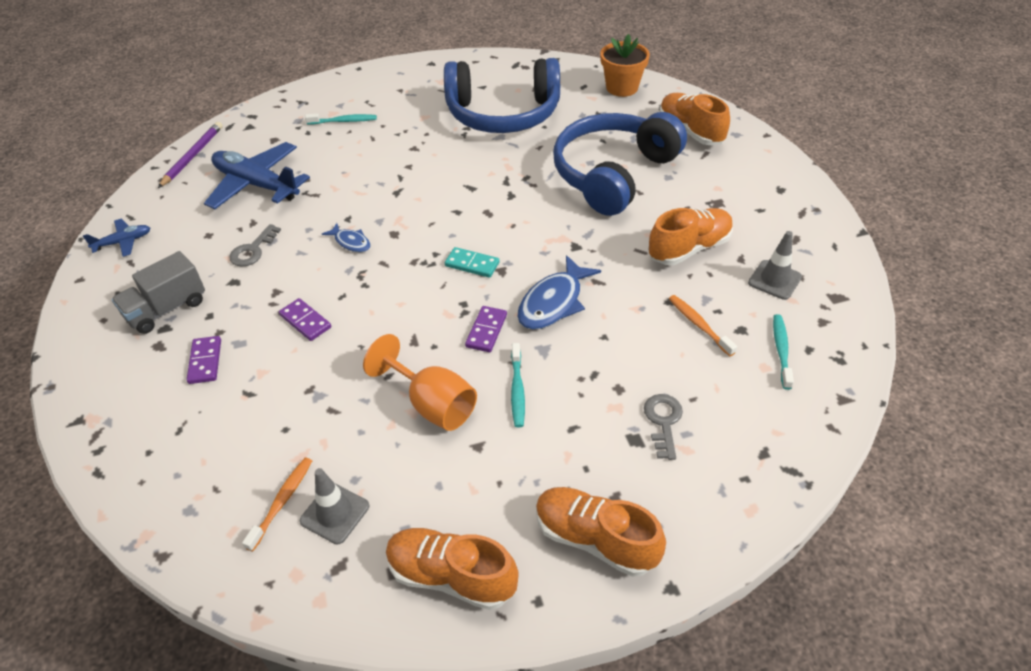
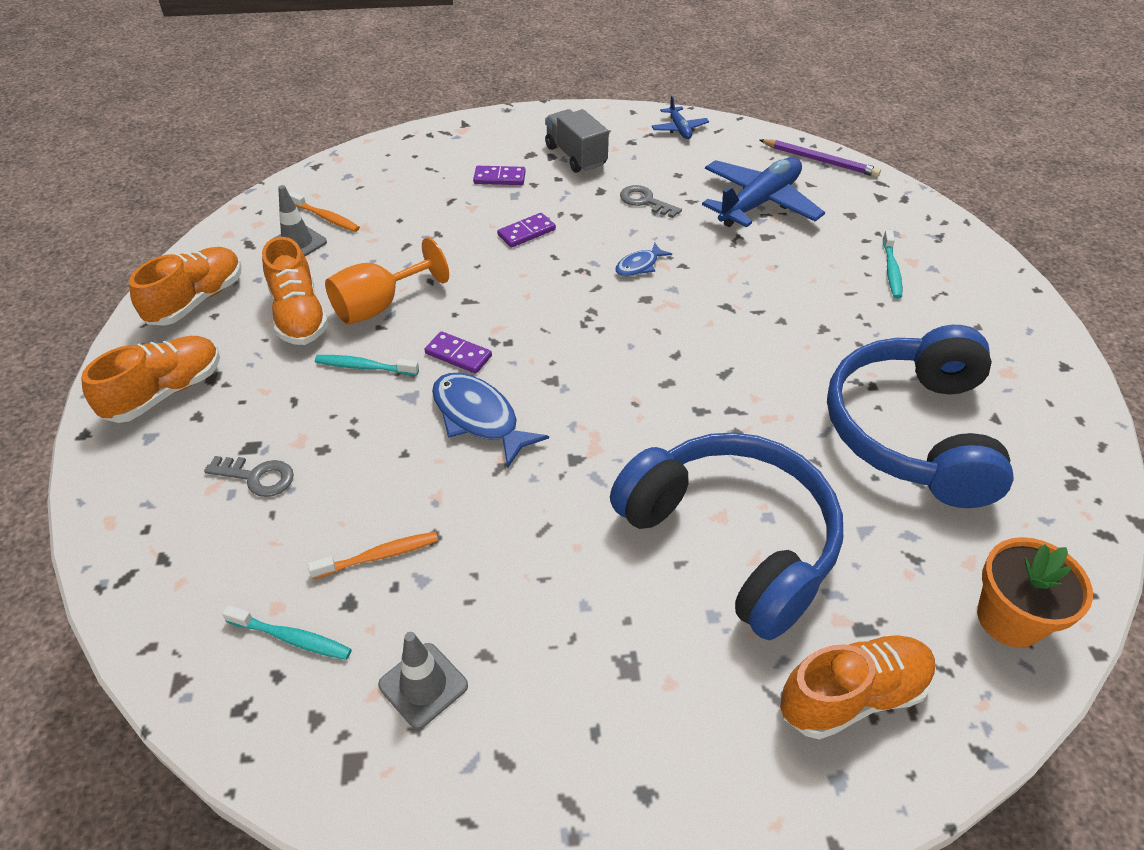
camera: 100 degrees right, 0 degrees up
turquoise domino [445,247,500,278] -> none
orange shoe [648,208,733,265] -> orange shoe moved to [262,237,328,345]

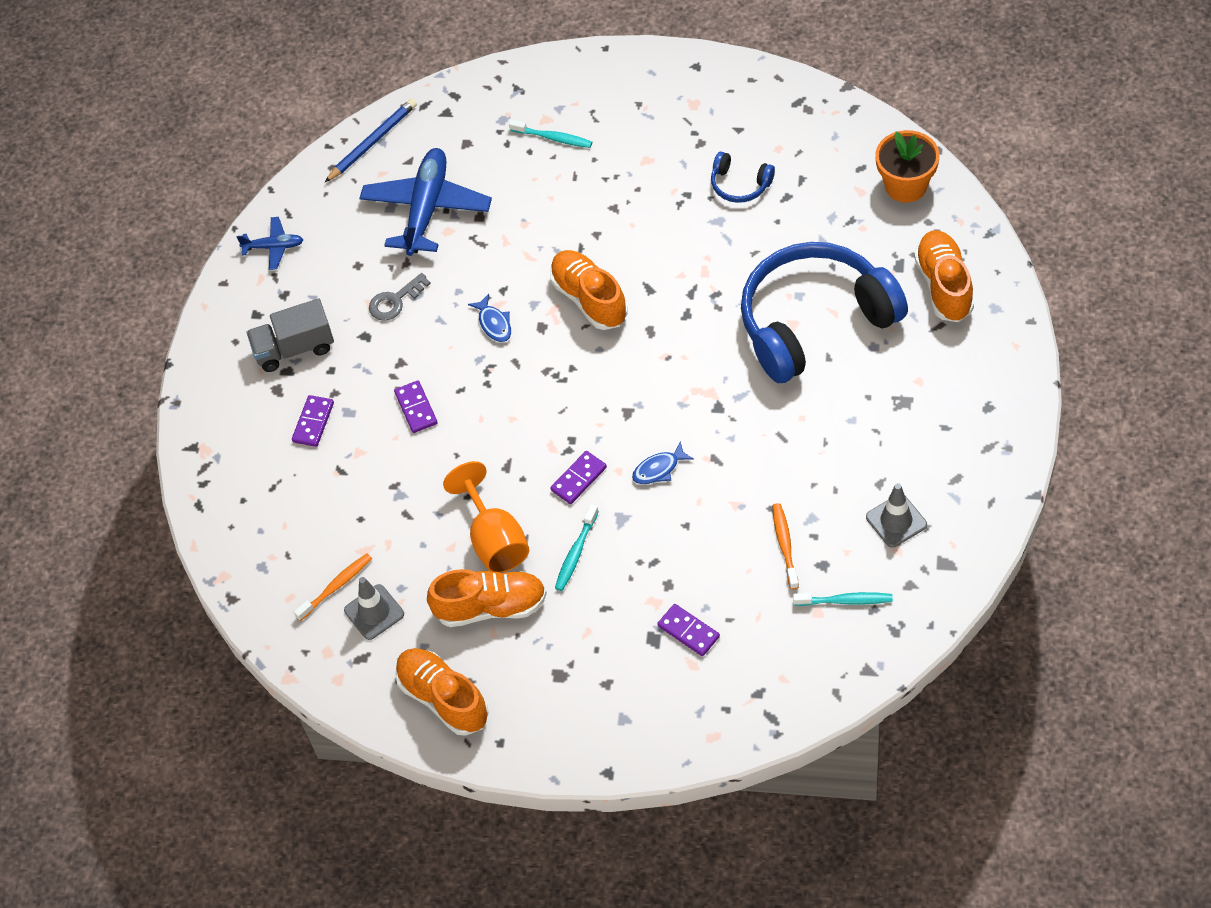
camera: 70 degrees left, 10 degrees up
orange shoe [81,336,220,423] -> orange shoe moved to [550,250,627,330]
grey key [204,456,294,497] -> purple domino [657,604,720,656]
turquoise toothbrush [222,605,352,660] -> turquoise toothbrush turned 60 degrees clockwise [793,592,893,606]
blue fish [432,373,549,467] -> blue fish [632,442,694,484], size x0.55
blue plane [702,157,825,227] -> blue plane turned 45 degrees clockwise [359,148,492,256]
purple pencil [760,139,881,177] -> blue pencil [325,99,417,182]
blue headphones [827,325,1014,508] -> blue headphones [711,152,775,203], size x0.41

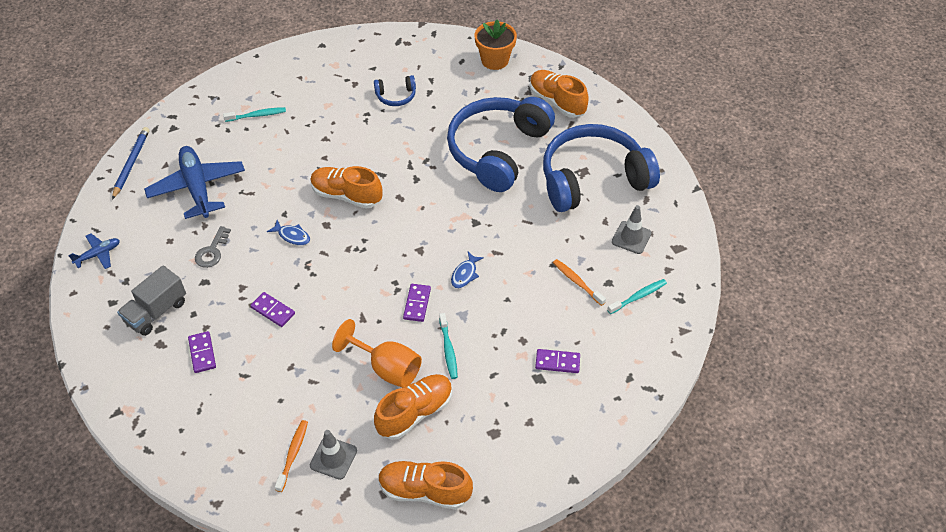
camera: 40 degrees left, 5 degrees down
none -> blue headphones [543,124,660,212]

